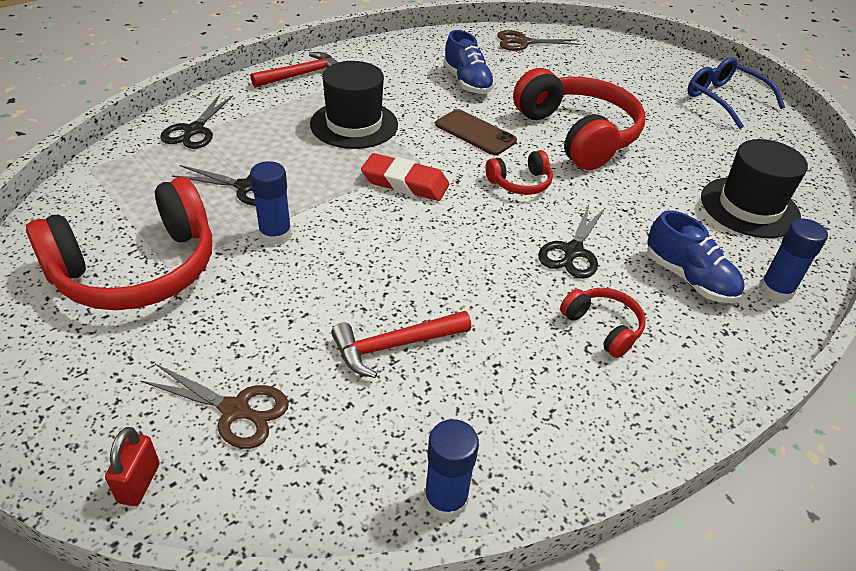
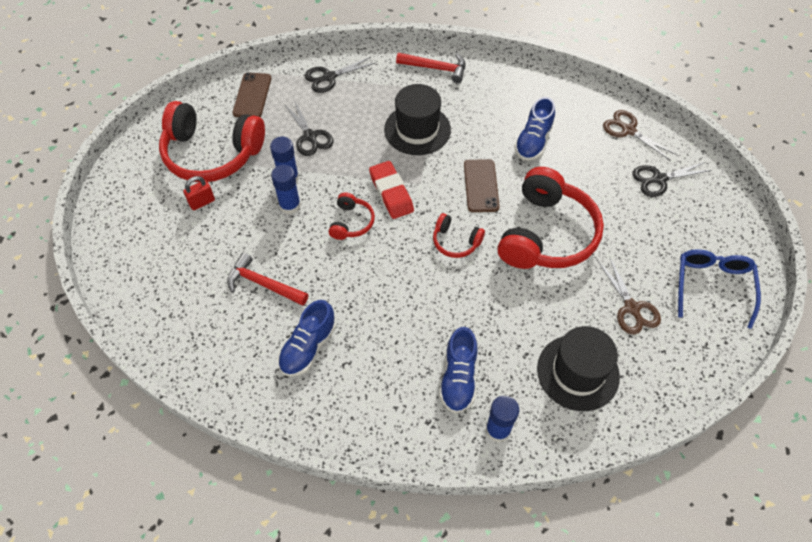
camera: 50 degrees right, 15 degrees up
red padlock [105,427,160,506] -> red padlock moved to [183,176,215,210]
brown scissors [141,364,289,449] -> brown scissors moved to [598,258,661,334]
blue glue stick [424,419,479,520] -> blue glue stick moved to [271,165,301,214]
black scissors [538,205,606,279] -> black scissors moved to [632,162,712,197]
red headphones [560,288,646,358] -> red headphones moved to [329,192,375,240]
none -> brown phone [233,72,271,117]
none -> blue shoe [278,300,336,377]

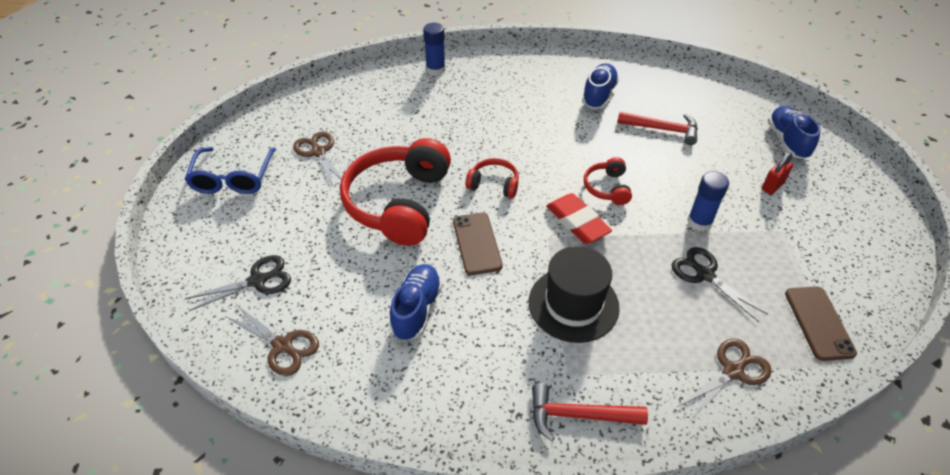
camera: 170 degrees right, 10 degrees down
red headphones [159,101,265,182] -> none
blue glue stick [271,165,301,214] -> none
black scissors [305,57,375,93] -> brown scissors [677,339,772,419]
blue shoe [439,327,478,413] -> blue shoe moved to [768,106,821,159]
black hat [537,326,620,411] -> none

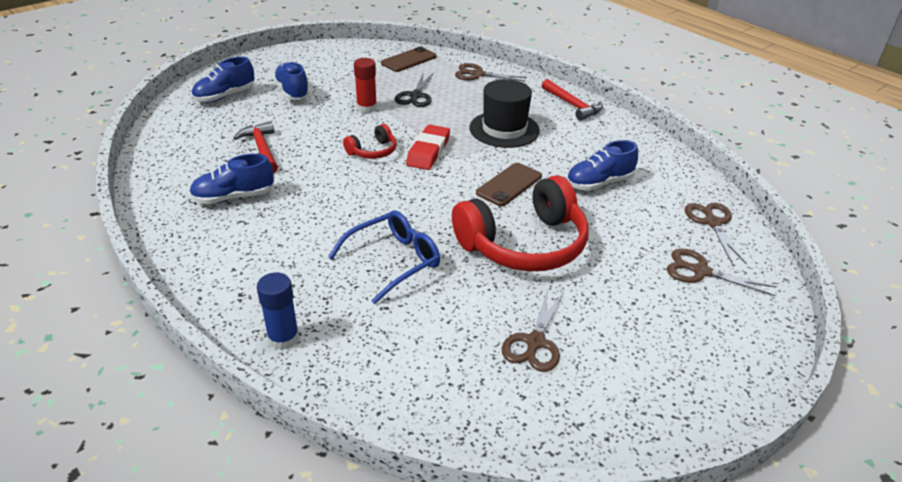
camera: 130 degrees left, 10 degrees down
blue glasses [184,147,276,194] -> blue glasses moved to [328,210,440,304]
black scissors [185,255,291,311] -> brown scissors [667,249,777,296]
red headphones [465,158,519,198] -> none
blue glue stick [687,171,729,231] -> red glue stick [354,58,377,113]
red padlock [762,153,793,195] -> blue shoe [273,62,310,100]

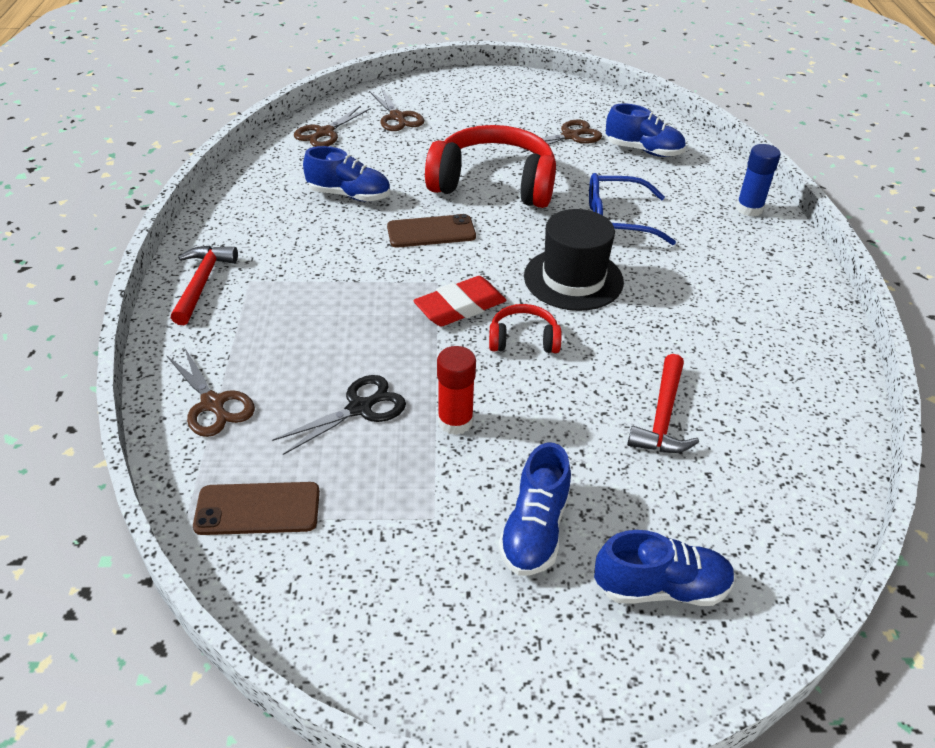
camera: 140 degrees left, 5 degrees up
blue shoe [189,154,274,204] -> blue shoe moved to [606,103,686,157]
black hat [469,79,540,148] -> black hat moved to [524,209,624,311]

